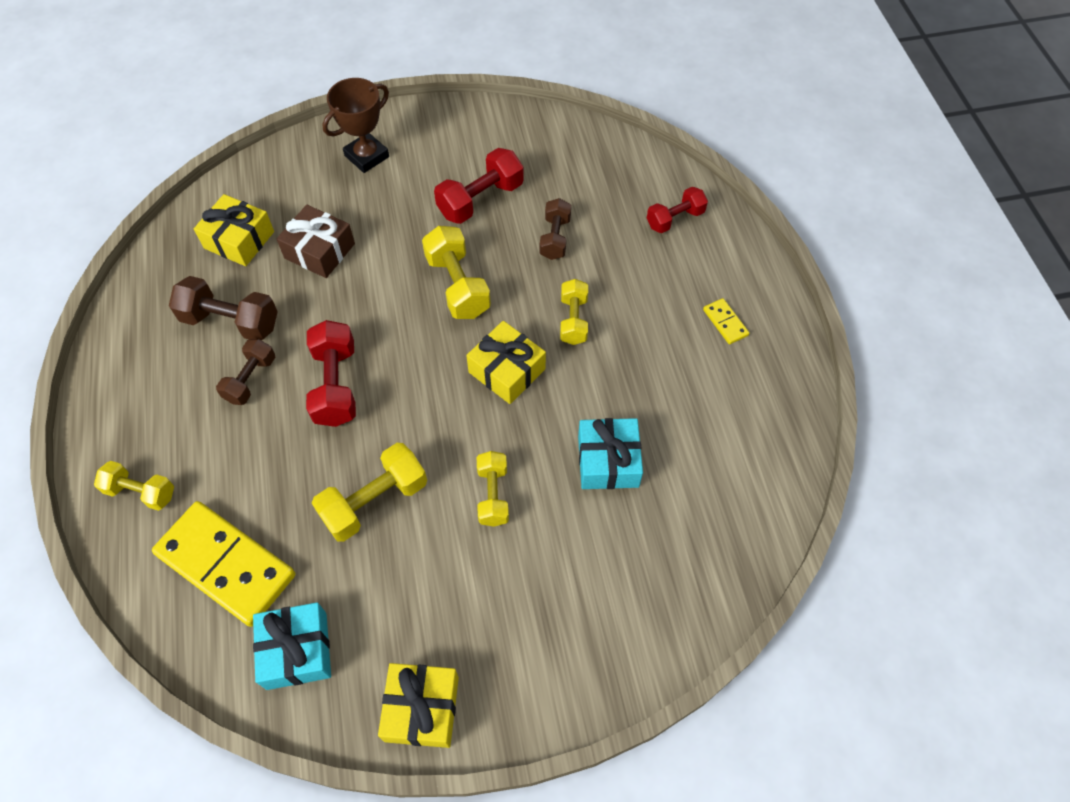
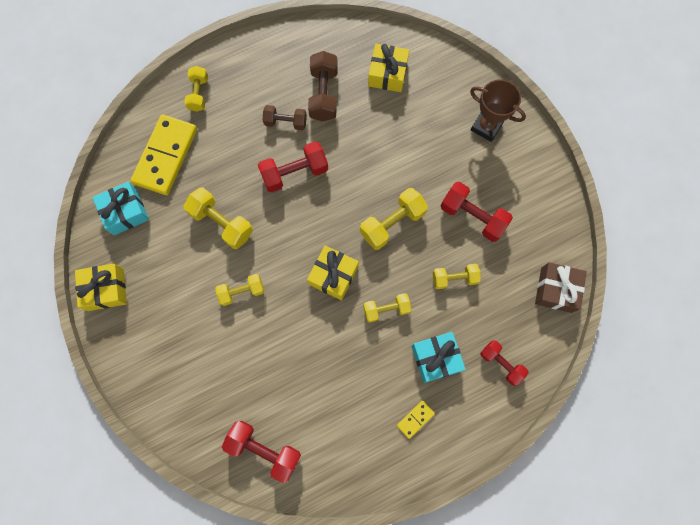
camera: 75 degrees right, 15 degrees up
brown gift [277,205,355,278] -> brown gift moved to [535,262,587,313]
brown dumbbell [540,198,571,260] -> yellow dumbbell [433,264,481,289]
turquoise gift [578,418,643,489] -> turquoise gift moved to [411,332,466,383]
none -> red dumbbell [222,421,301,483]

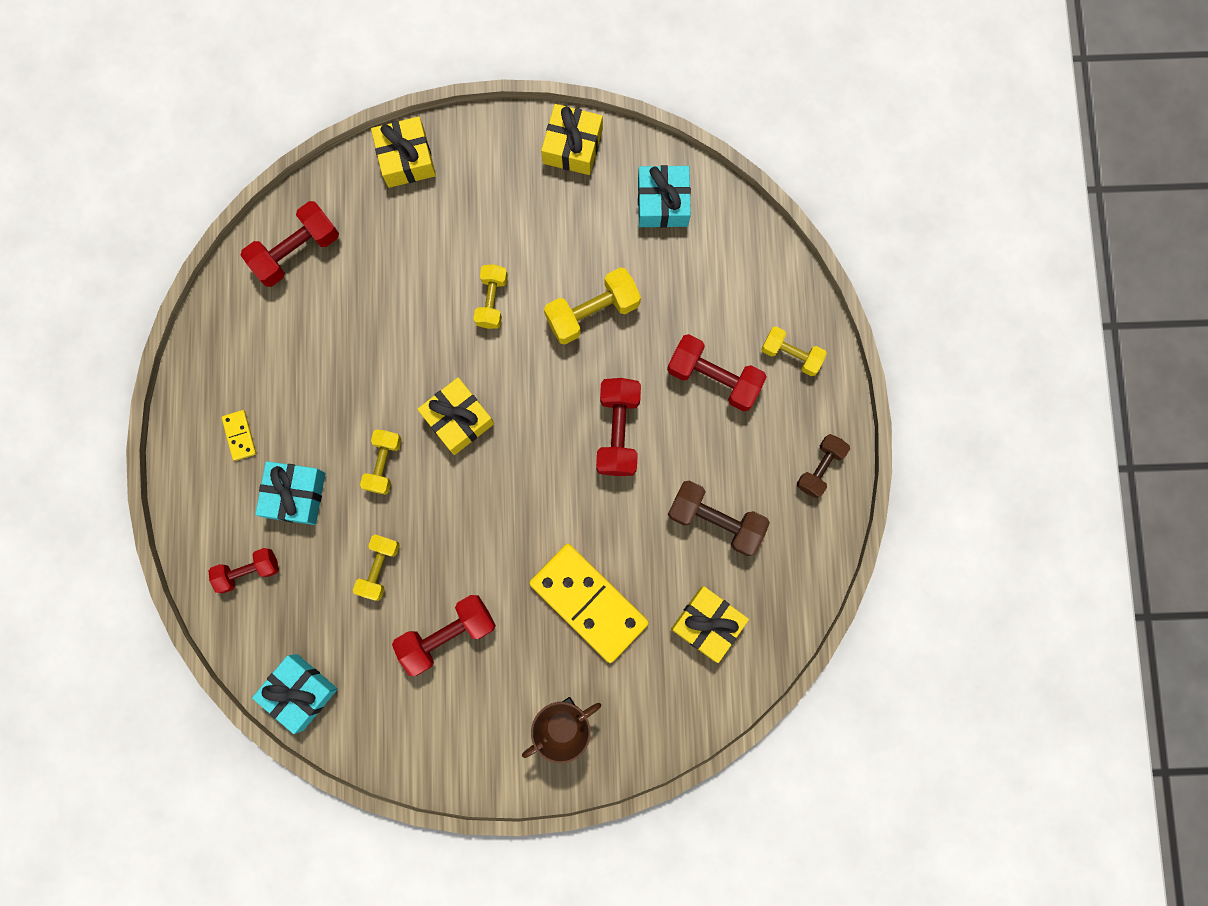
camera: 115 degrees right, 5 degrees up
yellow domino [131,114,197,195] -> yellow domino moved to [529,544,649,663]
brown dumbbell [263,105,307,130] -> brown dumbbell moved to [797,434,850,498]
yellow dumbbell [360,188,428,250] -> none
brown gift [535,262,587,313] -> turquoise gift [252,654,338,734]
none -> yellow gift [371,116,436,188]
none -> red dumbbell [667,334,767,411]

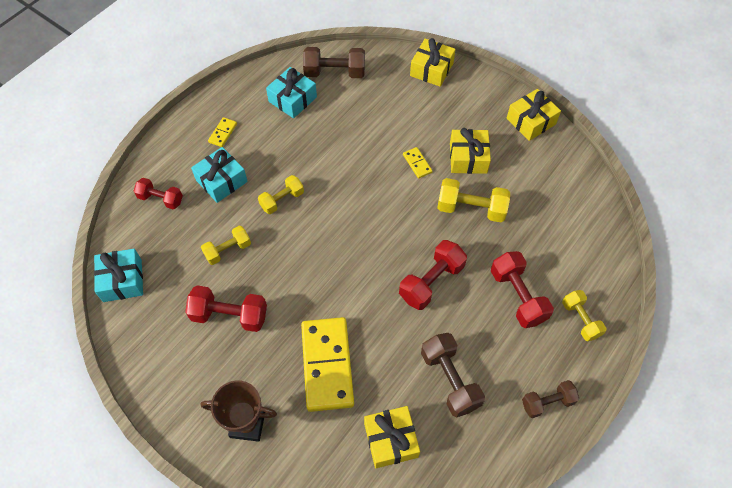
camera: 40 degrees right, 20 degrees down
red dumbbell [241,201,339,287] -> brown dumbbell [303,47,365,78]
yellow gift [417,377,494,455] -> yellow gift moved to [450,128,491,174]
yellow dumbbell [473,264,508,329] -> yellow domino [403,147,433,178]
turquoise gift [638,165,691,228] -> turquoise gift moved to [266,67,317,118]

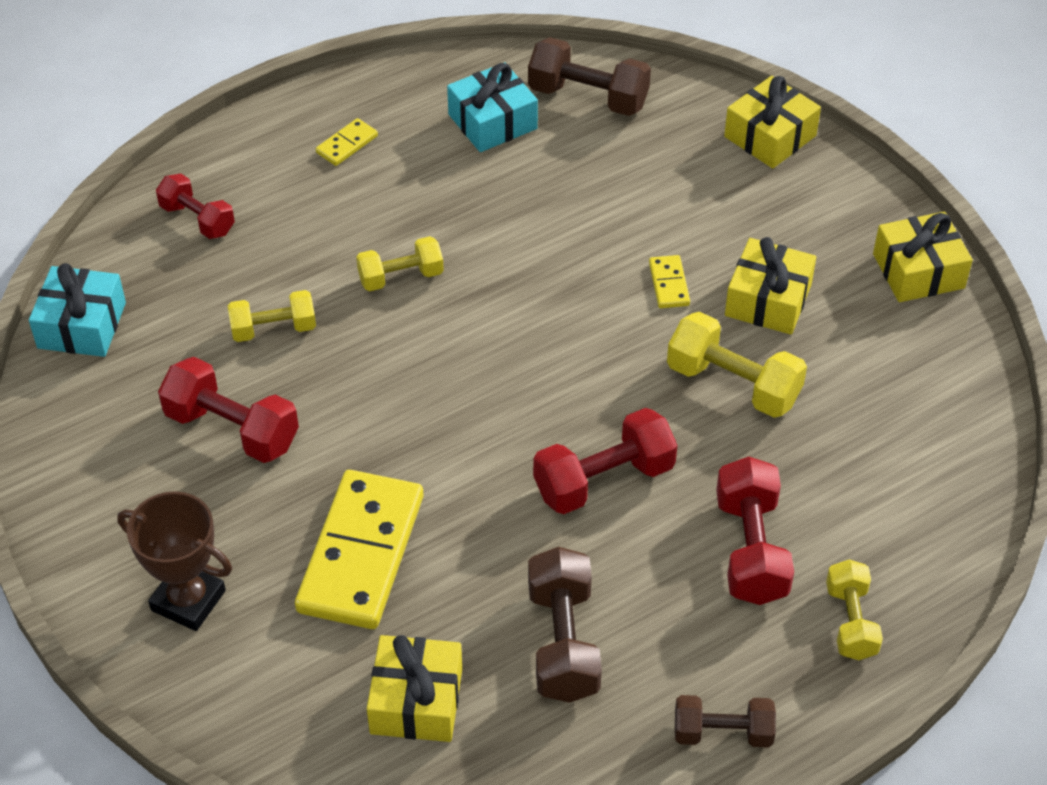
camera: 20 degrees right, 10 degrees down
turquoise gift [191,147,248,203] -> none

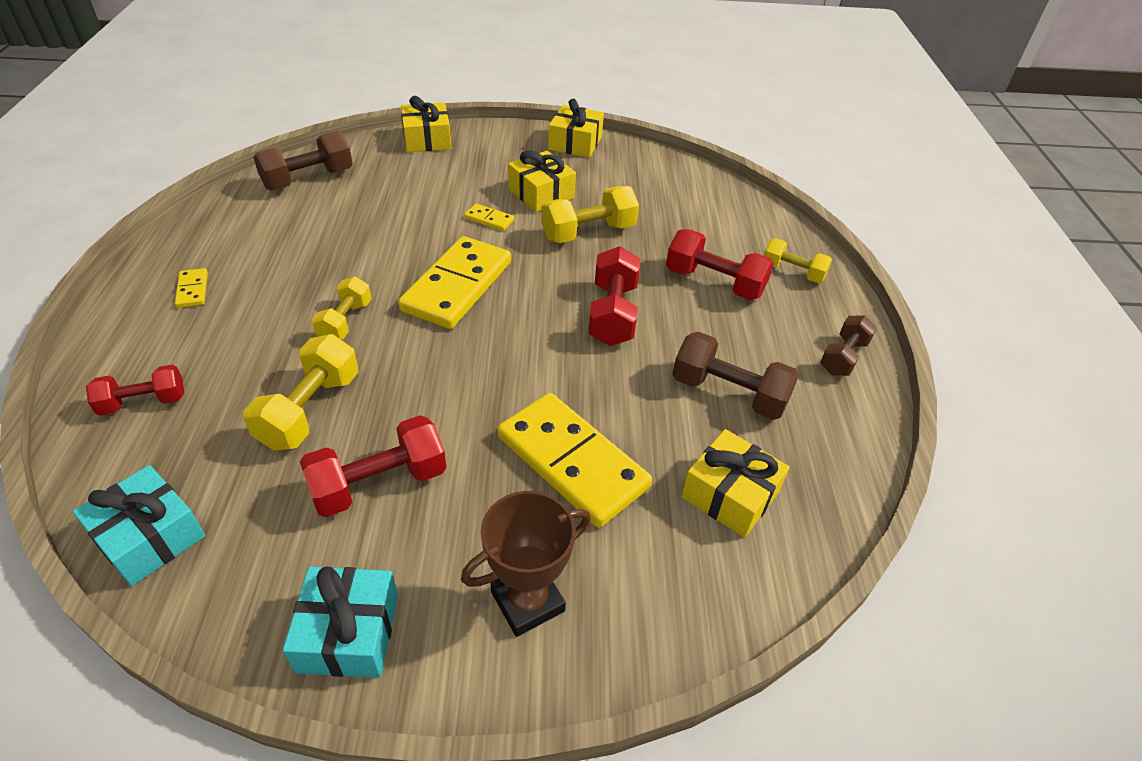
camera: 60 degrees left, 5 degrees down
yellow dumbbell [228,290,316,342] -> yellow dumbbell [243,334,358,451], size x1.52
turquoise gift [447,62,538,152] -> turquoise gift moved to [283,567,398,678]
none -> yellow domino [398,236,511,329]

